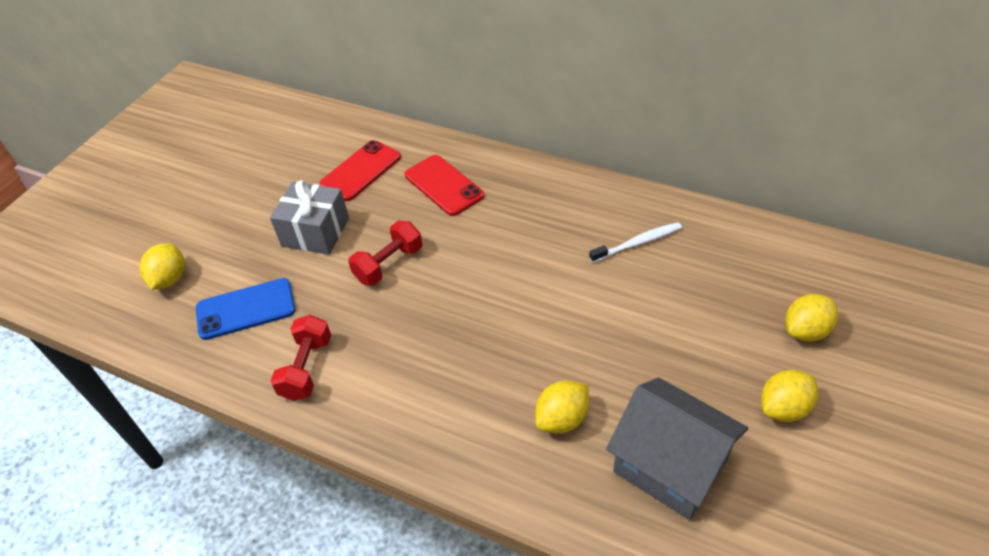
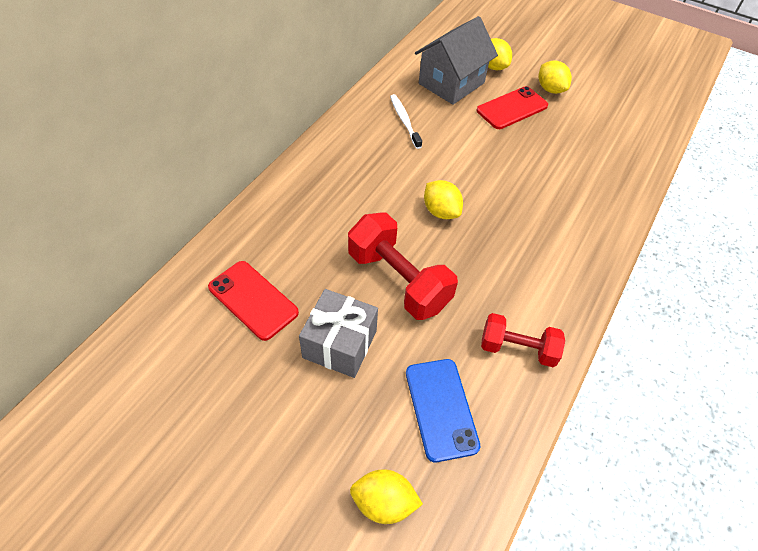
camera: 90 degrees left, 5 degrees up
red dumbbell [348,221,422,286] -> red dumbbell [348,212,458,320], size x1.59
red phone [405,155,484,216] -> red phone moved to [477,86,548,129]
yellow lemon [535,381,589,433] -> yellow lemon moved to [424,180,463,219]
grey house [606,377,748,520] -> grey house moved to [415,16,498,105]

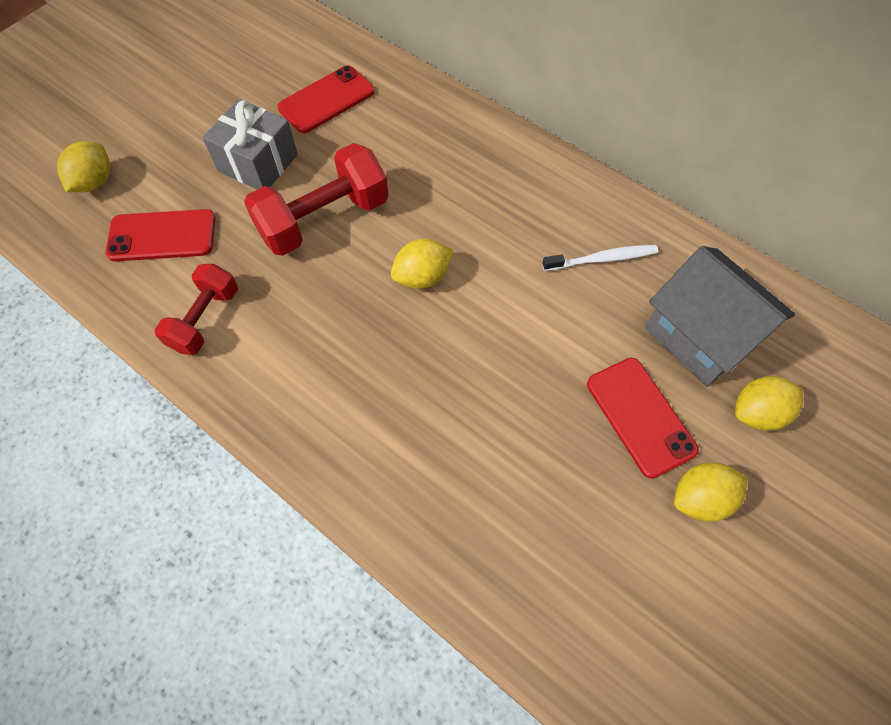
camera: 100 degrees right, 10 degrees up
blue phone [406,359,481,462] -> red phone [105,209,215,261]

